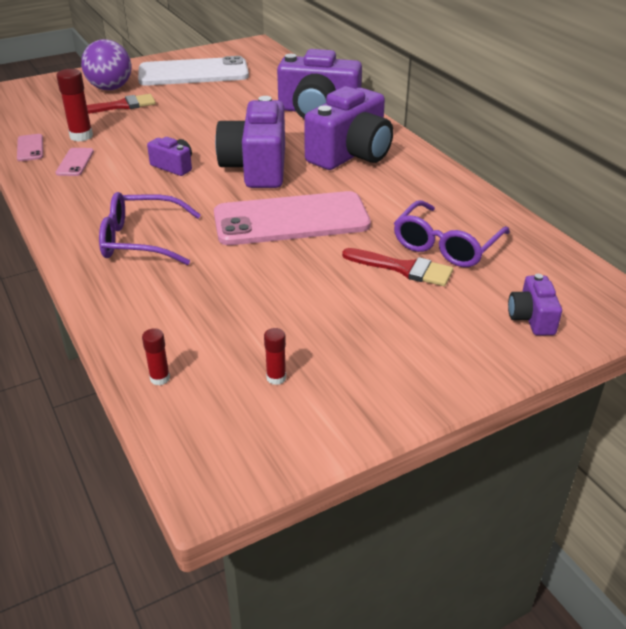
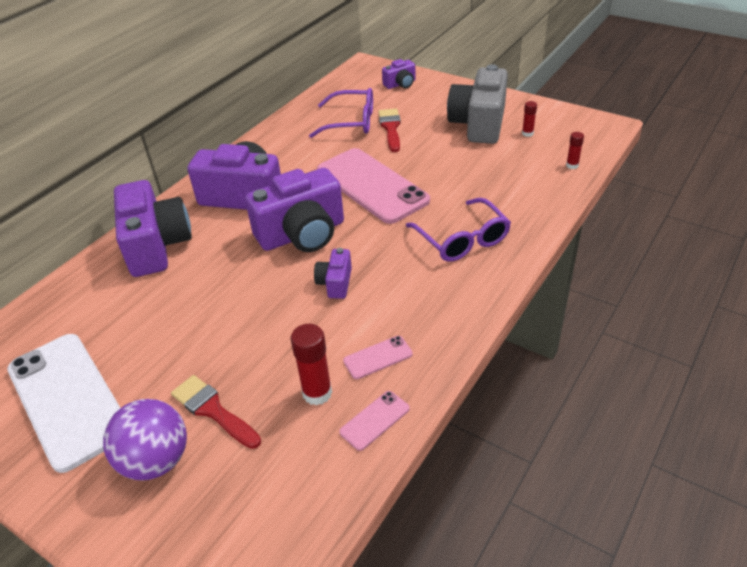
camera: 115 degrees left, 5 degrees up
none -> grey camera [447,64,508,144]

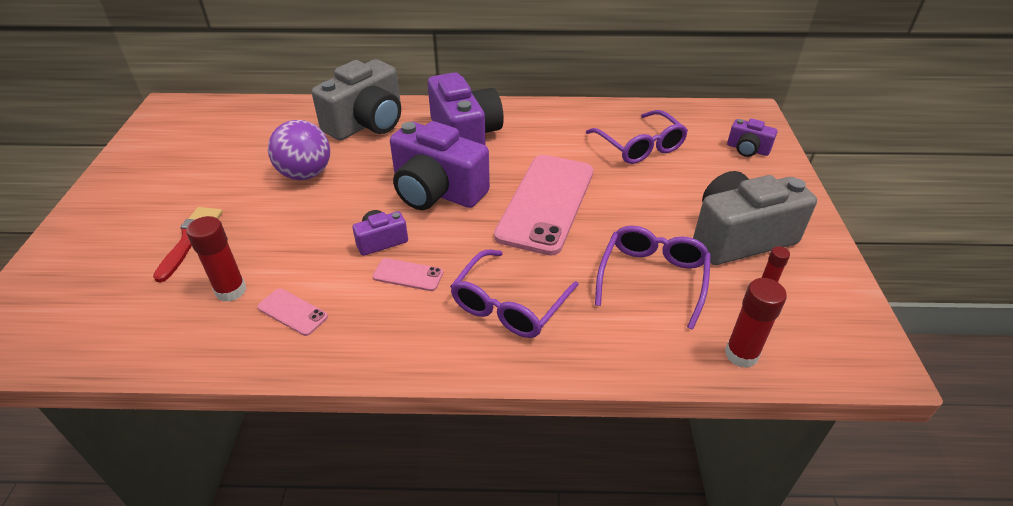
camera: 55 degrees right, 0 degrees up
white phone [7,334,120,473] -> none
purple ball [103,399,187,481] -> purple ball moved to [268,120,330,180]
purple camera [114,180,192,277] -> grey camera [312,59,401,141]
pink phone [339,391,410,451] -> pink phone moved to [373,258,443,291]
red brush [378,109,401,152] -> none
red glue stick [566,132,584,169] -> red glue stick [725,278,787,368], size x1.77
none -> purple glasses [595,226,711,330]

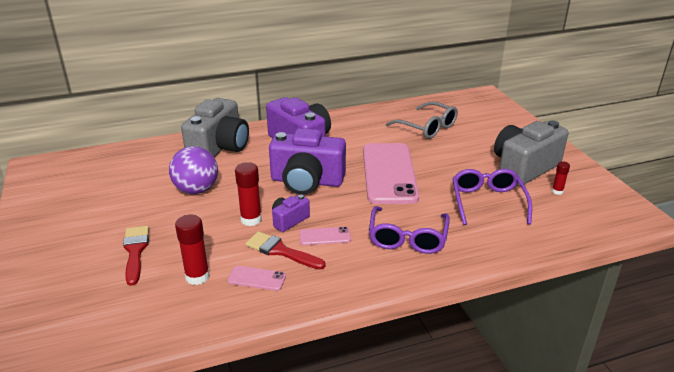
camera: 20 degrees left, 10 degrees down
purple glasses [586,110,688,164] -> grey glasses [386,101,458,139]
red glue stick [725,278,787,368] -> red glue stick moved to [235,162,262,226]
purple camera [727,119,777,157] -> none
none -> red brush [246,231,326,269]

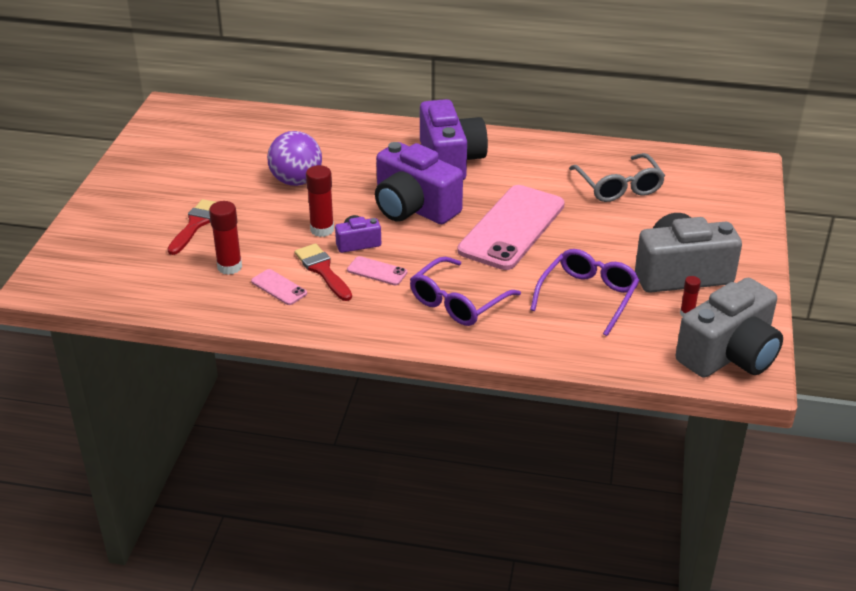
camera: 30 degrees right, 5 degrees up
grey camera [181,98,249,157] -> grey camera moved to [676,278,783,378]

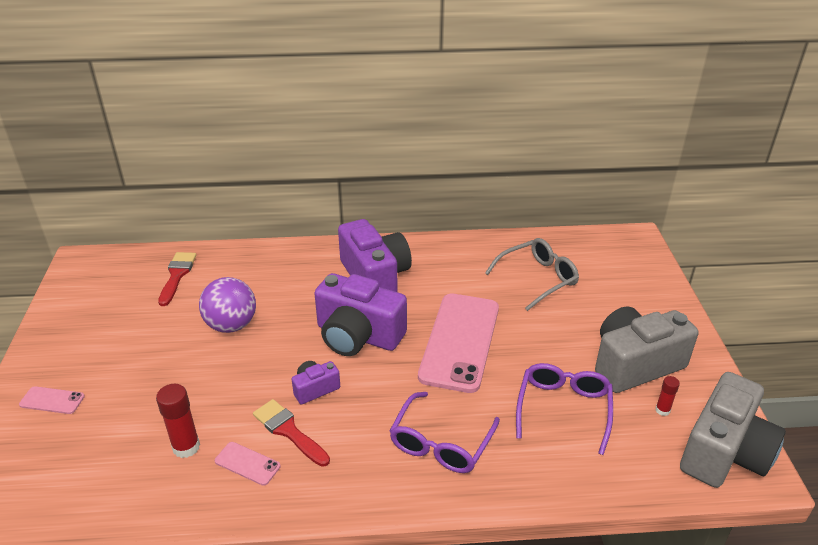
camera: 15 degrees left, 0 degrees up
red brush [167,199,216,255] -> red brush moved to [158,252,196,306]
red glue stick [306,165,334,237] -> none
pink phone [347,256,407,285] -> pink phone moved to [19,386,85,414]
grey glasses [569,153,665,202] -> grey glasses turned 90 degrees counterclockwise [485,238,579,311]

